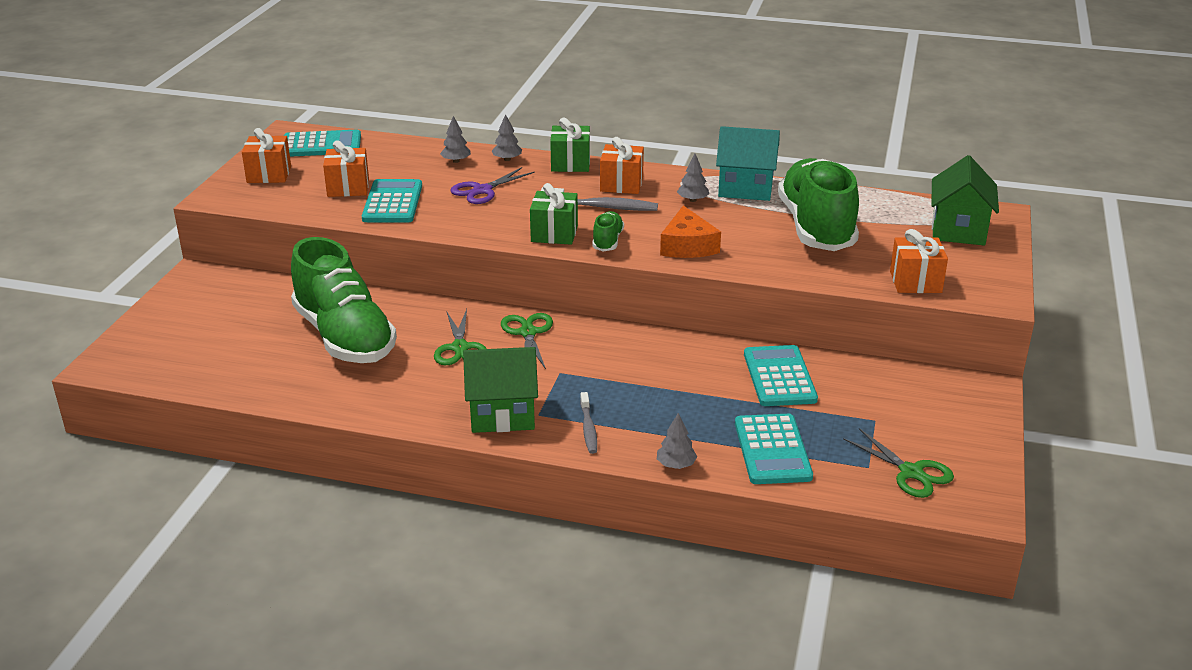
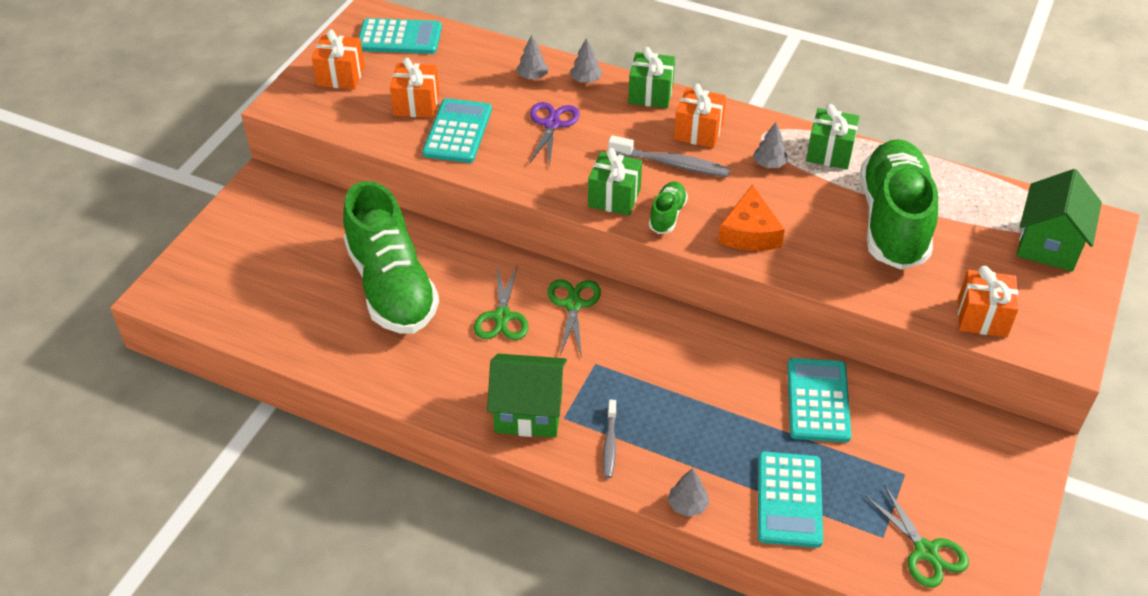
camera: 10 degrees right, 15 degrees up
purple scissors [450,167,535,204] -> purple scissors turned 135 degrees clockwise [529,102,580,167]
turquoise house [716,126,780,201] -> green gift [806,104,860,169]

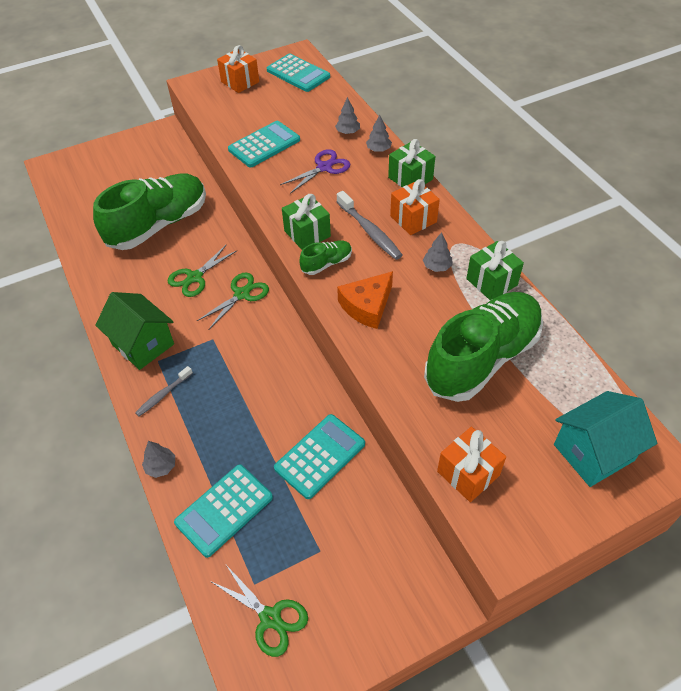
camera: 40 degrees right, 5 degrees up
green shoe [343,181,439,334] -> green shoe turned 150 degrees counterclockwise [93,173,206,250]
orange gift [390,58,440,118] -> none
green scissors [865,484,969,588] -> green scissors turned 60 degrees counterclockwise [210,565,308,657]
green house [1017,169,1102,271] -> turquoise house [554,391,657,487]

